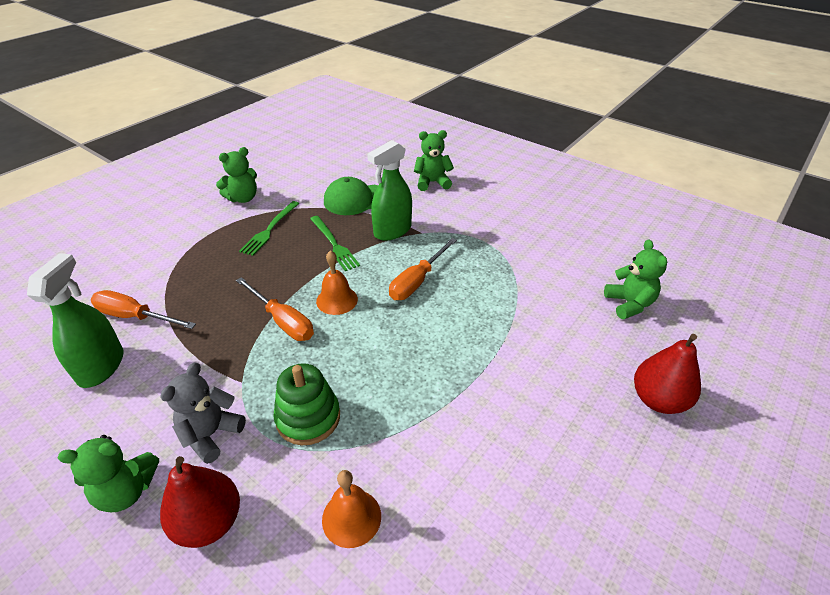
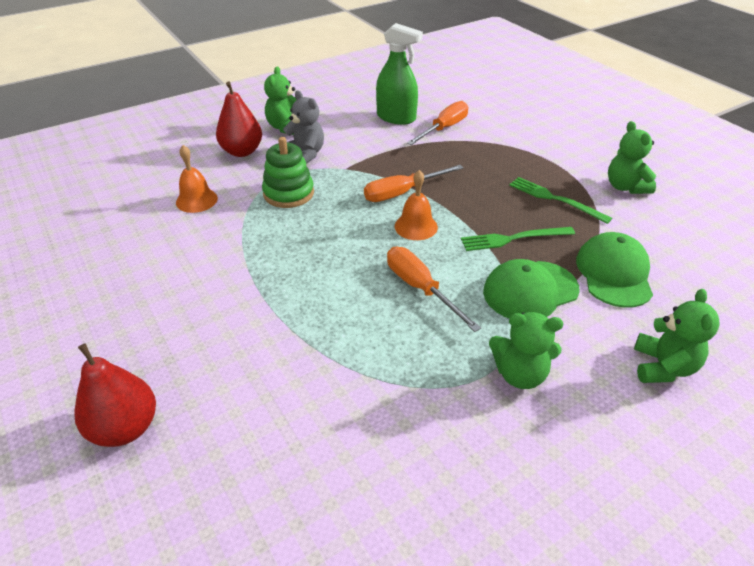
camera: 110 degrees right, 0 degrees up
green spray bottle [367,140,412,241] -> green cap [483,259,579,318]
green teddy bear [604,240,667,319] -> green teddy bear moved to [489,312,563,389]

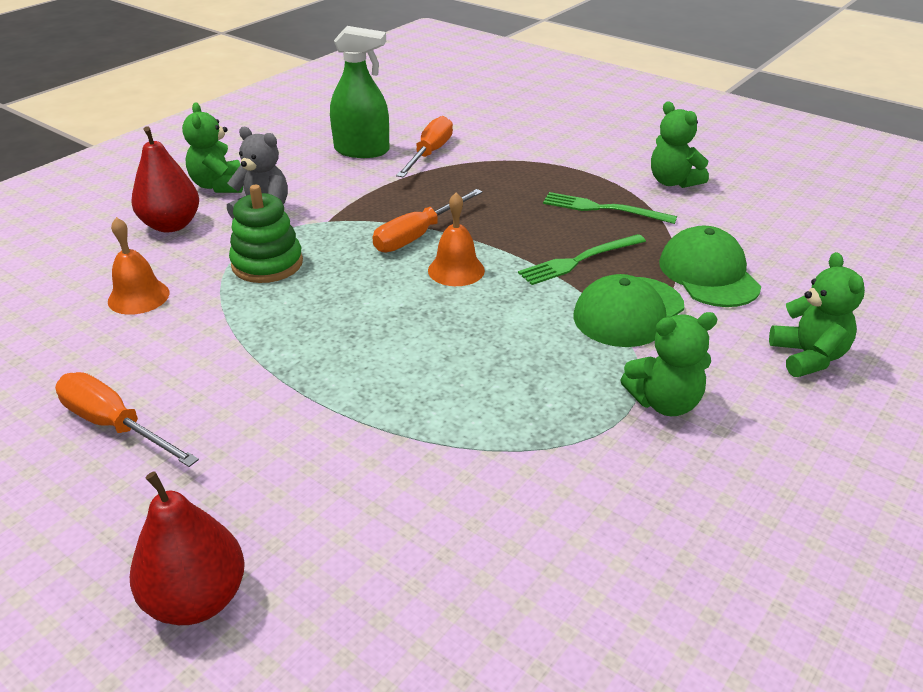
camera: 20 degrees left, 5 degrees down
orange screwdriver [387,247,481,332] -> orange screwdriver moved to [55,372,199,467]

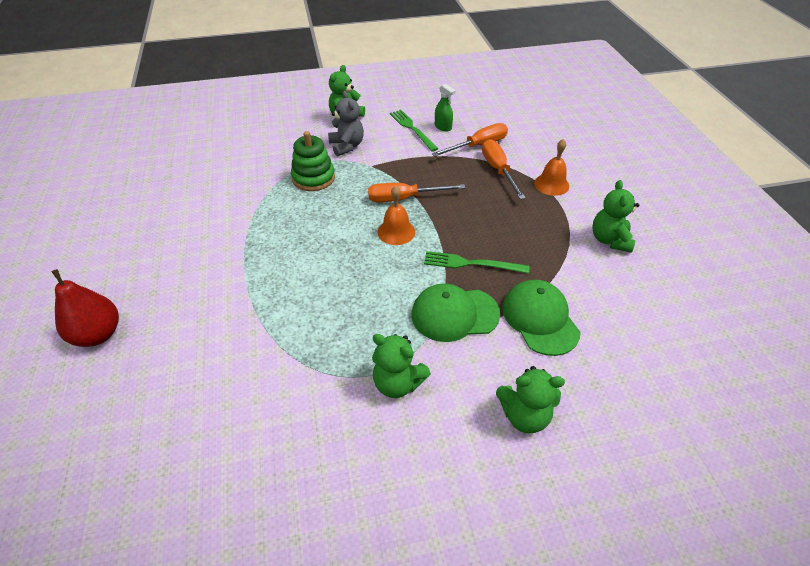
camera: 40 degrees right, 10 degrees up
orange screwdriver [55,372,199,467] -> orange screwdriver moved to [482,139,525,199]
orange bell [108,217,170,315] -> orange bell moved to [534,139,569,196]
red pear [132,126,199,232] -> none
green spray bottle [330,26,389,158] -> green spray bottle [435,84,456,132], size x0.55
green fork [543,192,677,224] -> green fork moved to [390,110,438,152]
green cap [659,226,761,307] -> green cap turned 45 degrees counterclockwise [502,280,581,356]
green teddy bear [769,252,865,377] -> green teddy bear turned 60 degrees clockwise [496,366,565,433]

